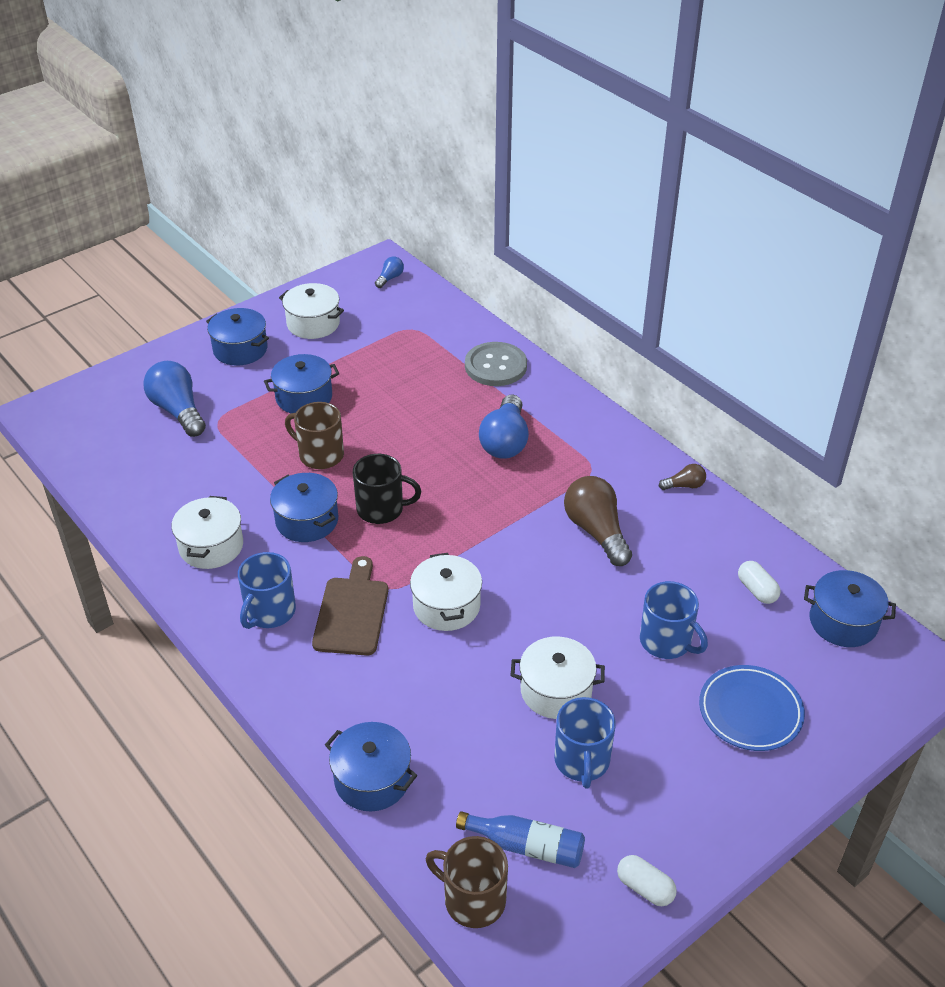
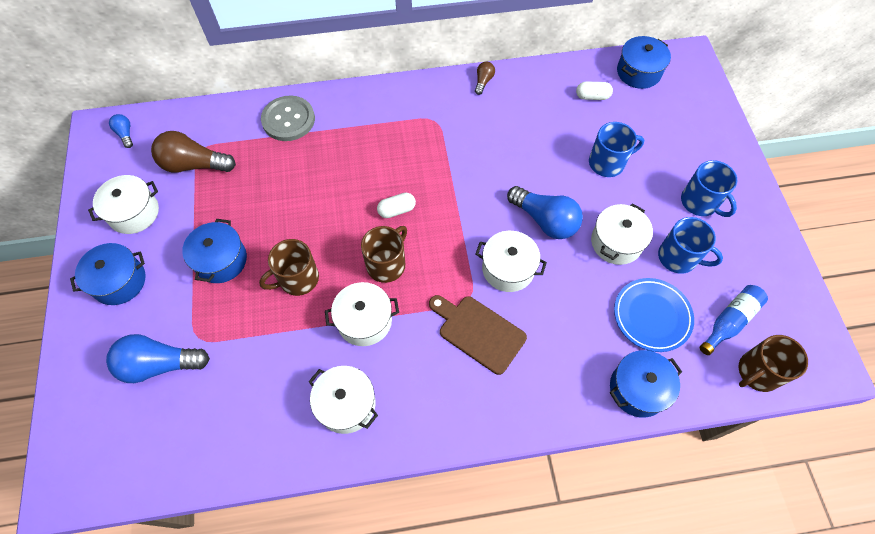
camera: 60 degrees left, 20 degrees up
blue mug [238,552,296,629] -> blue mug moved to [681,160,737,217]
blue pot [270,473,338,542] -> white pot [325,282,399,346]
black mug [353,454,421,524] -> brown mug [361,226,407,283]
blue light bulb [479,394,529,459] -> blue light bulb moved to [507,186,583,239]
brown light bulb [564,476,632,566] -> brown light bulb moved to [151,131,236,173]
white capsule [617,855,677,906] -> white capsule moved to [377,193,416,218]
blue plate [699,665,805,751] -> blue plate moved to [614,278,694,352]

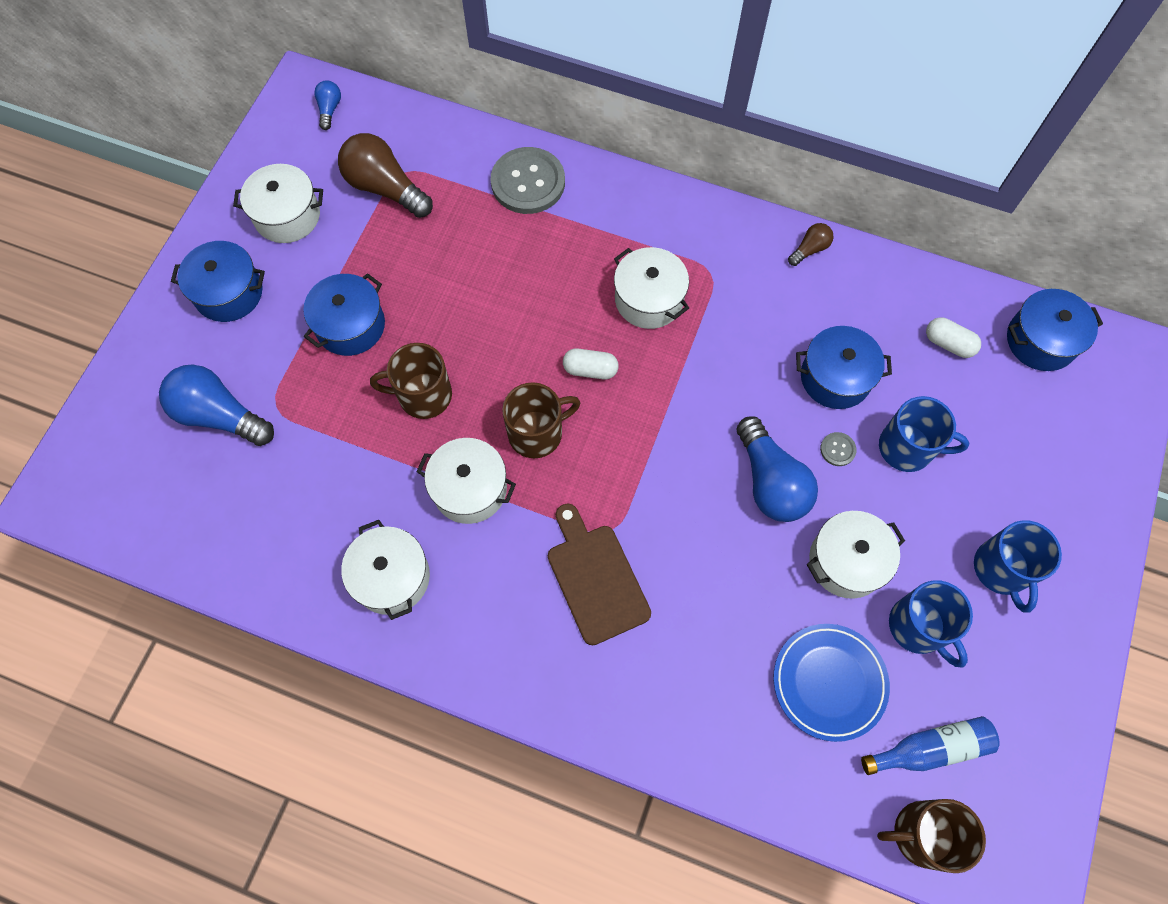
camera: 30 degrees right, 5 degrees up
white pot [476,231,547,292] -> white pot moved to [614,247,689,329]
blue pot [610,350,682,418] -> blue pot moved to [796,326,892,409]
none -> grey button [820,432,857,466]

